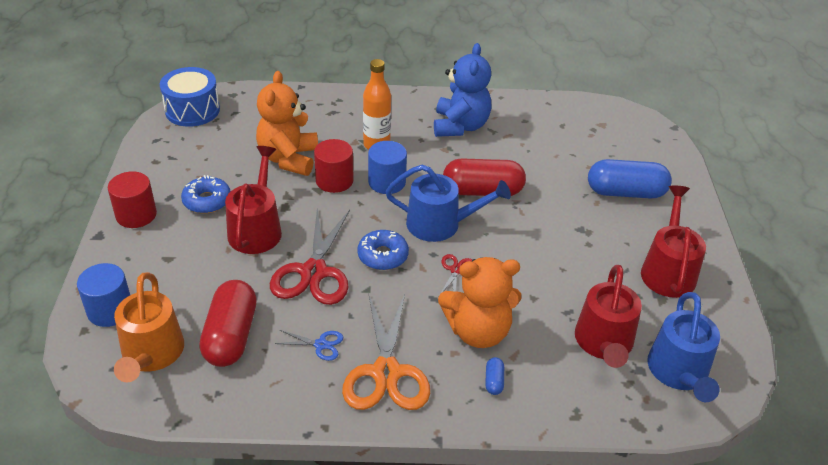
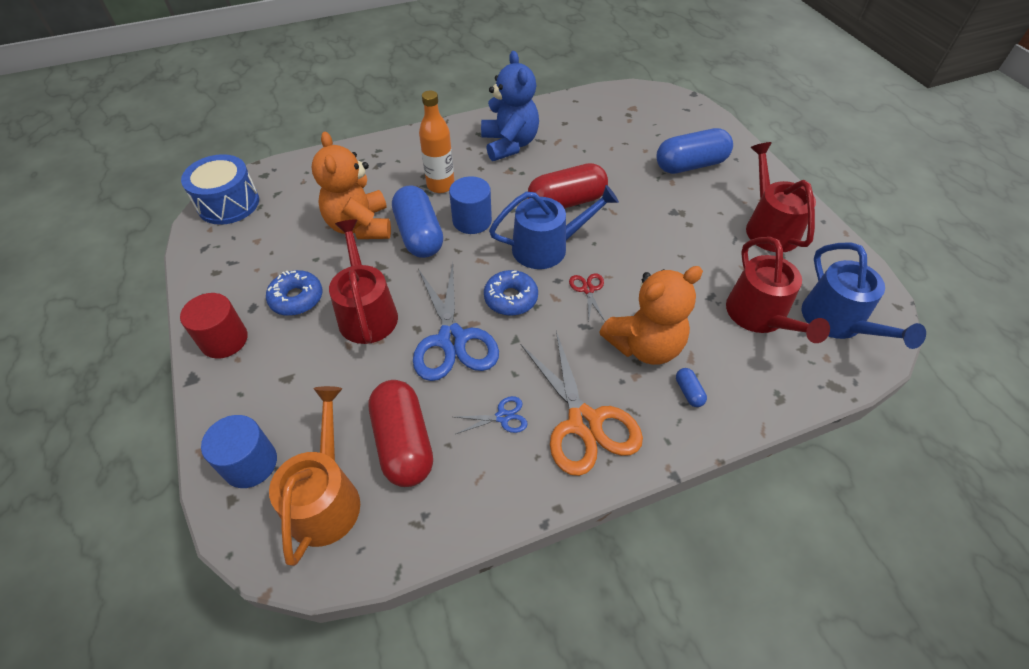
camera: 20 degrees left, 10 degrees up
orange watering can [114,272,184,383] -> orange watering can turned 150 degrees counterclockwise [269,386,360,566]
red scissors [270,209,350,305] -> blue scissors [413,263,499,381]
red cylinder [314,139,354,193] -> blue capsule [392,185,443,258]

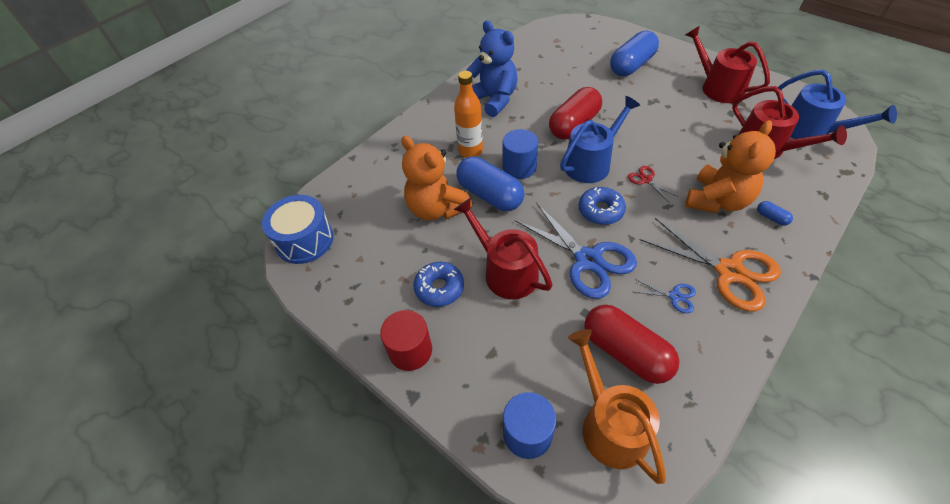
camera: 25 degrees left, 0 degrees up
blue scissors [455,396,528,434] -> blue scissors turned 60 degrees clockwise [635,279,696,313]

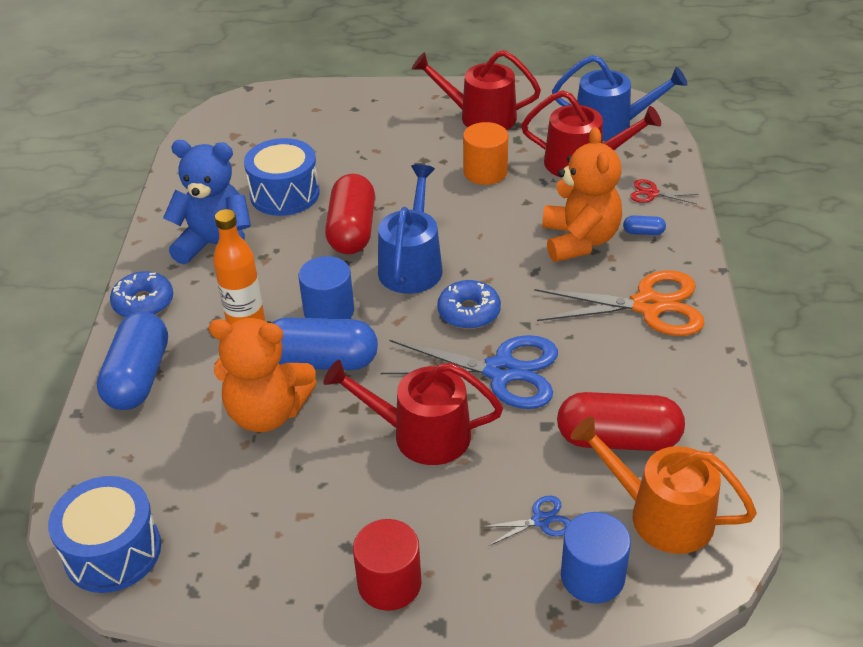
camera: 40 degrees left, 10 degrees down
blue donut [413,262,464,307] -> blue donut moved to [110,271,173,317]
blue capsule [610,30,659,76] -> blue capsule moved to [97,312,168,410]
red scissors [628,166,679,202] -> red scissors moved to [630,179,699,204]
blue scissors [635,279,696,313] -> blue scissors moved to [481,496,571,546]
none -> blue drum [244,138,320,216]
none -> orange cylinder [463,122,508,185]

